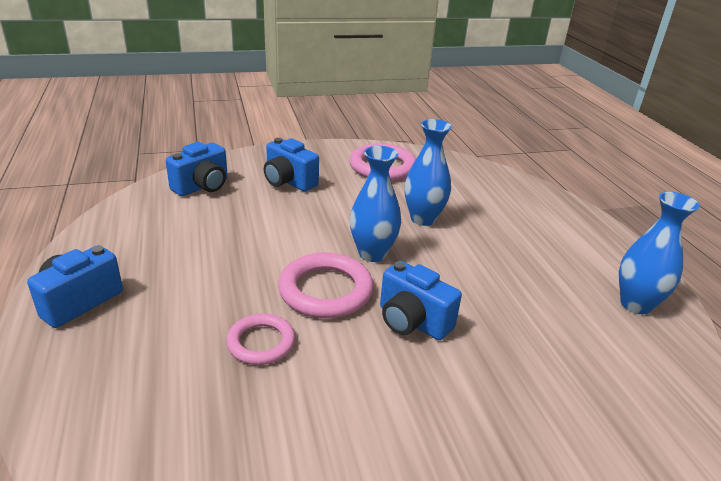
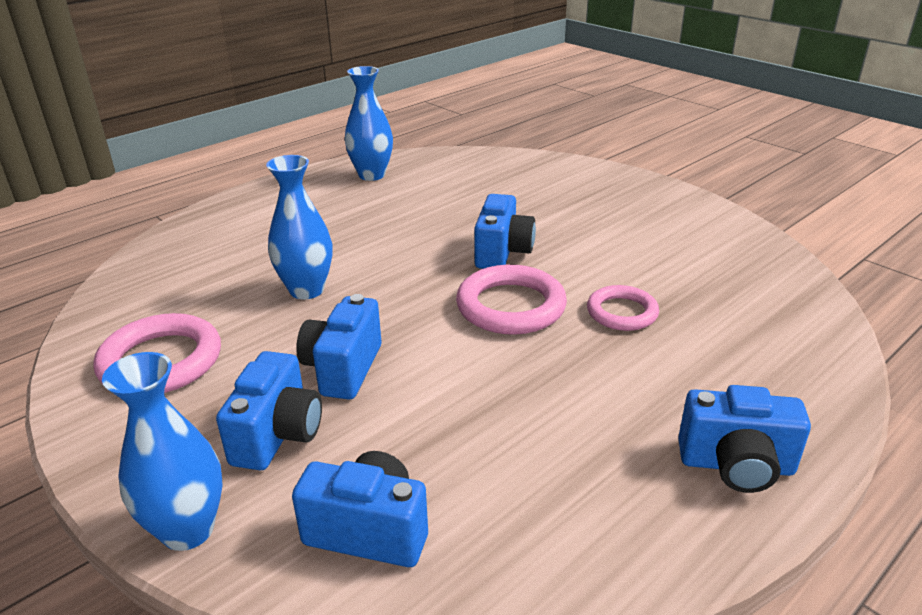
camera: 115 degrees left, 0 degrees up
blue vase [350,146,401,262] -> blue vase moved to [102,352,222,551]
none -> blue camera [296,294,381,399]

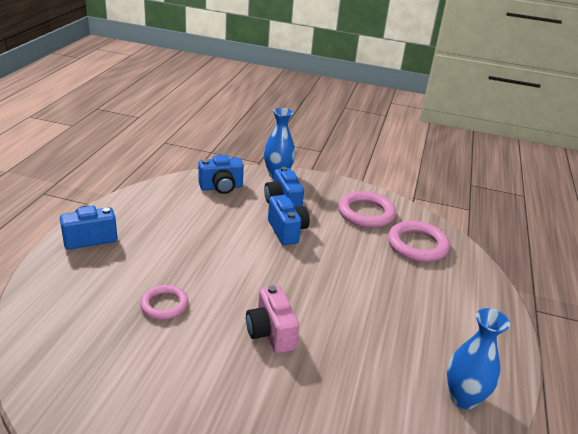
camera: 145 degrees right, 0 degrees up
blue vase [266,155,332,299] -> none
pink ring [456,265,567,335] -> pink ring moved to [388,221,450,262]
blue camera [474,194,536,269] -> pink camera [246,285,299,354]

